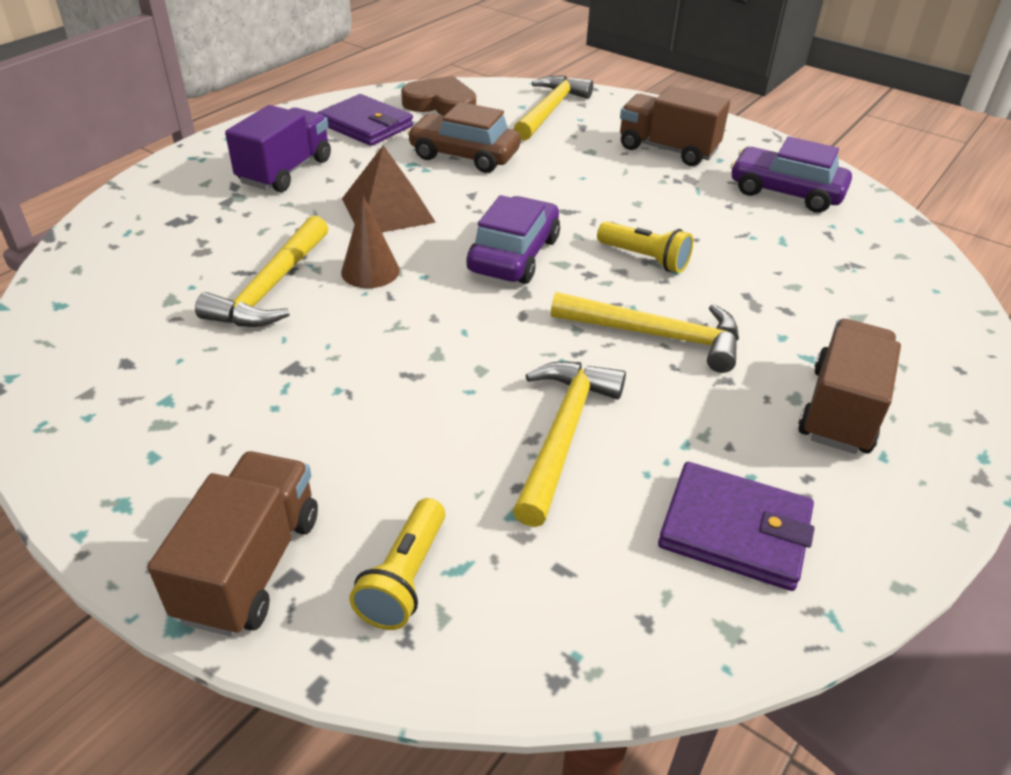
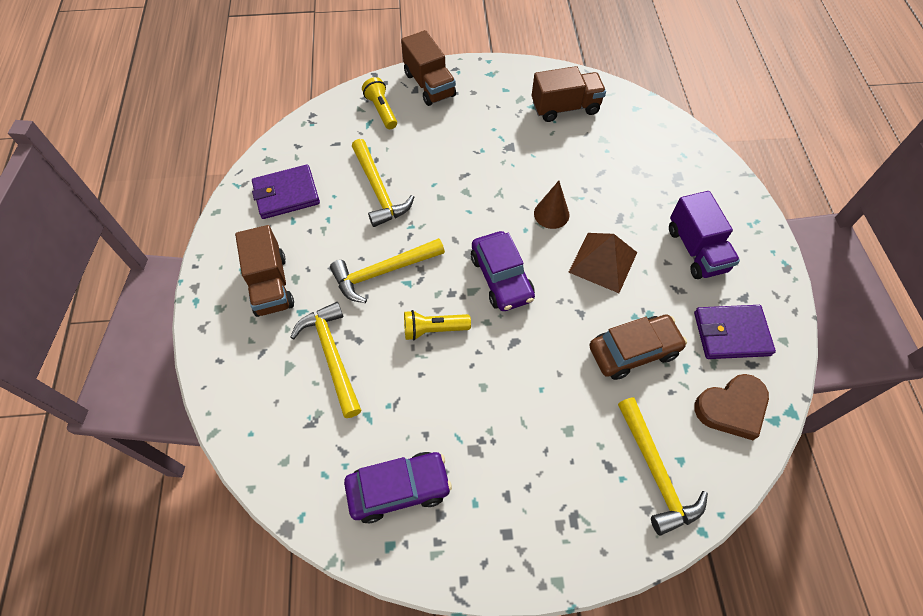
camera: 140 degrees right, 20 degrees up
yellow hammer [195,215,328,327] -> yellow hammer moved to [291,302,361,418]
brown truck [620,86,730,166] -> brown truck moved to [532,66,606,122]

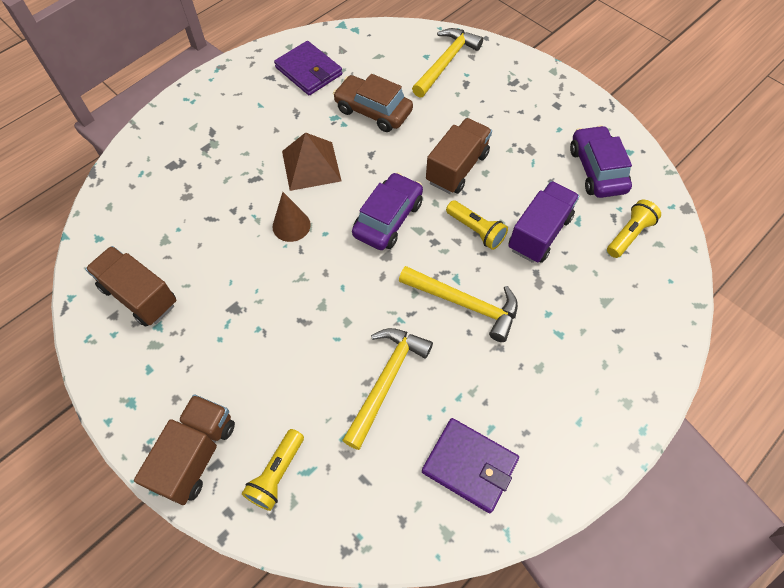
camera: 130 degrees left, 0 degrees up
brown truck [235,225,294,317] -> brown truck moved to [426,118,492,194]
yellow hammer [291,302,361,418] -> none
purple car [344,452,452,523] -> purple car turned 45 degrees clockwise [570,125,632,198]
purple truck [669,191,740,279] -> purple truck moved to [508,181,579,263]
brown heart [694,374,769,440] -> none
none -> yellow flashlight [607,200,661,258]

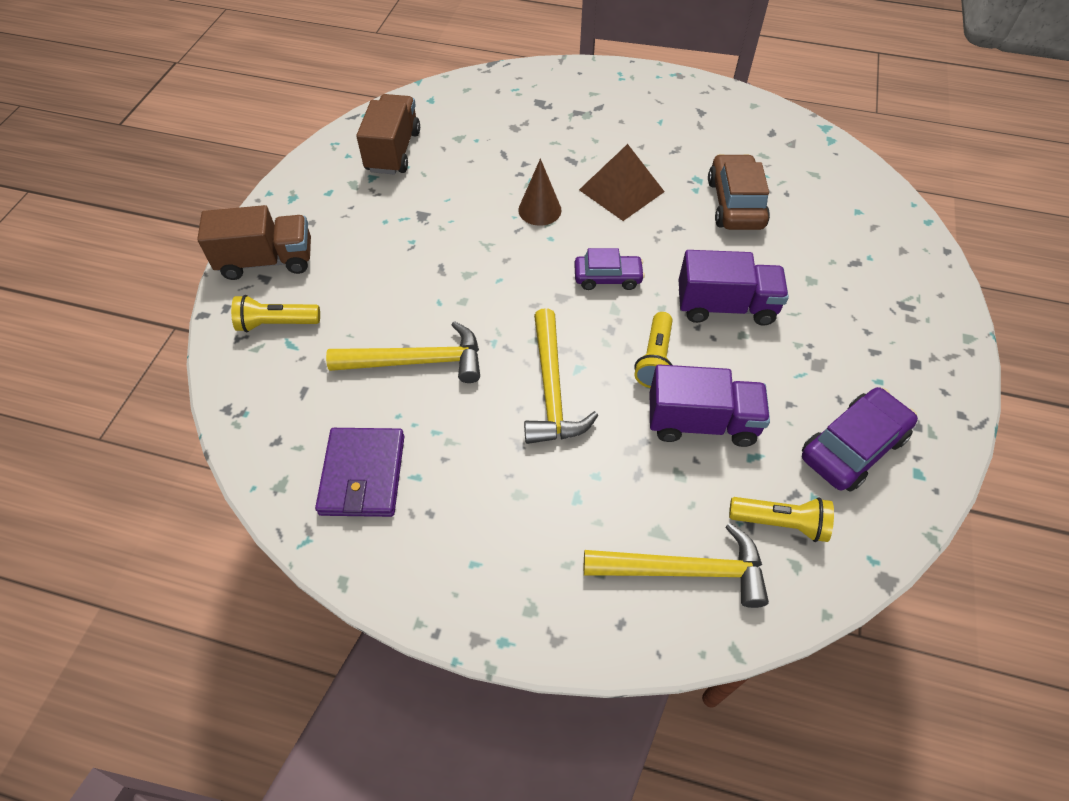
camera: 60 degrees right, 5 degrees down
purple wallet [274,41,342,95] -> none
purple car [352,172,423,250] -> purple car [574,248,645,290], size x0.65
yellow hammer [412,28,483,97] -> yellow hammer moved to [584,523,769,608]
brown truck [426,118,492,194] -> purple truck [678,250,789,326]

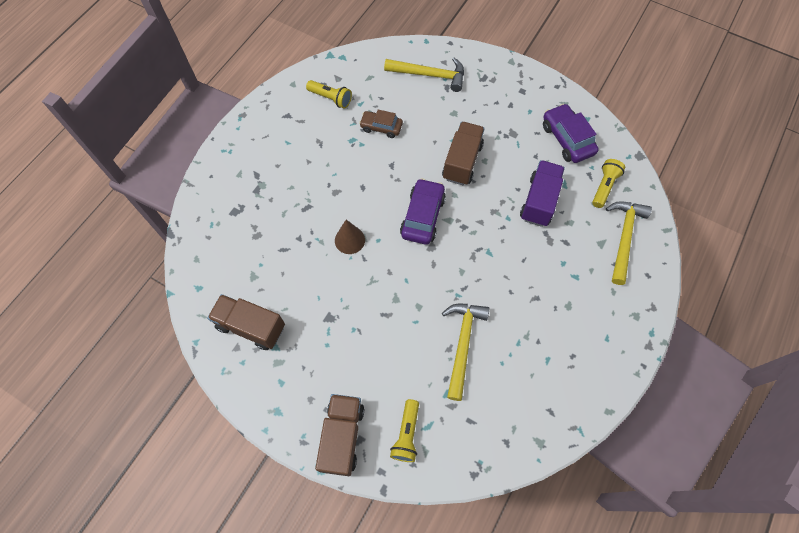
camera: 75 degrees left, 10 degrees up
purple wallet [315,428,405,517] -> none
yellow hammer [524,308,598,444] -> yellow hammer moved to [384,58,464,92]
purple car [574,248,645,290] -> purple car [400,178,446,245], size x1.53
brown pyramid [579,144,665,221] -> none
yellow flashlight [634,312,673,388] -> yellow flashlight moved to [306,80,352,109]
purple truck [678,250,789,326] -> brown truck [442,121,485,185]
brown car [708,154,770,230] -> brown car [359,110,403,138], size x0.65

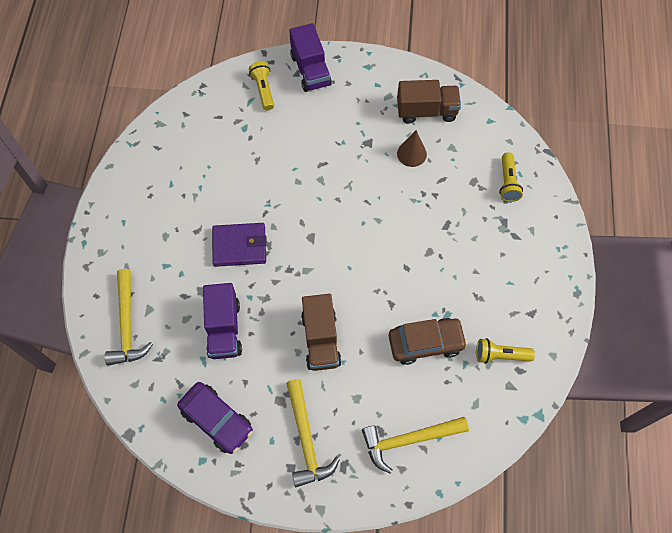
camera: 155 degrees right, 0 degrees up
brown truck [315,394,364,476] -> purple truck [289,23,332,92]
brown cone [335,220,365,254] -> brown cone moved to [397,130,427,167]
brown car [359,110,403,138] -> brown car [389,318,468,365], size x1.53
purple car [400,178,446,245] -> none
yellow hammer [442,304,489,401] -> yellow hammer moved to [286,379,340,487]
yellow flashlight [592,159,625,208] -> yellow flashlight moved to [499,152,523,202]
none -> purple wallet [212,223,267,267]

